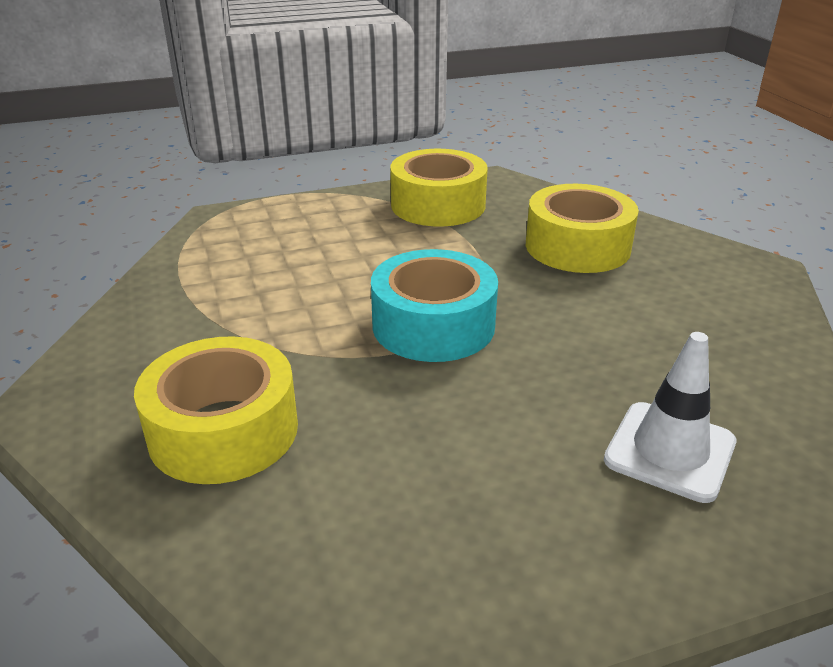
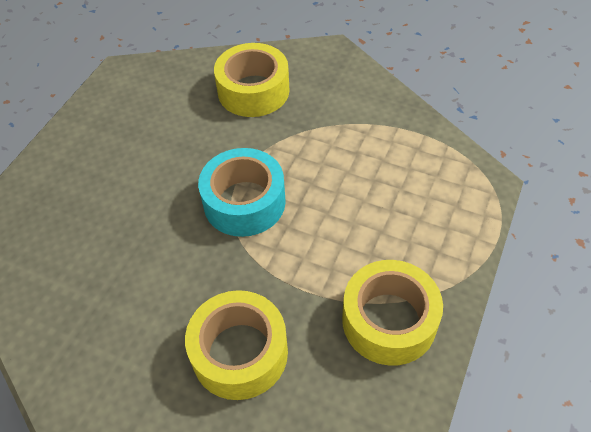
camera: 135 degrees right, 20 degrees up
white traffic cone [604,332,736,503] -> none

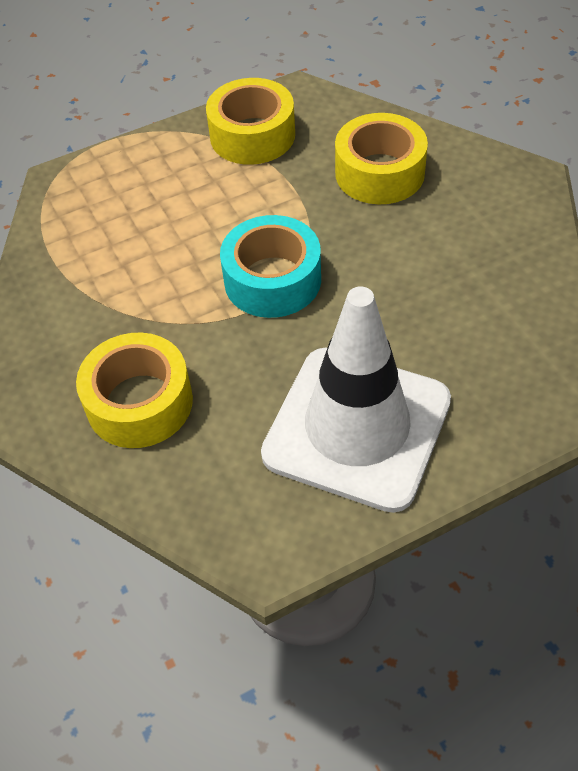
camera: 140 degrees left, 0 degrees up
none -> white traffic cone [261,286,451,513]

